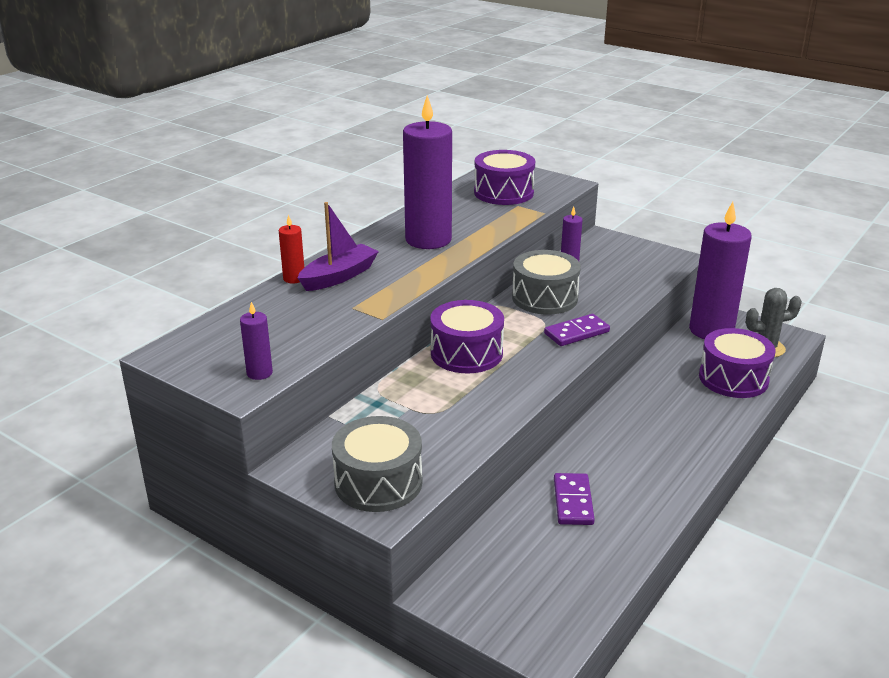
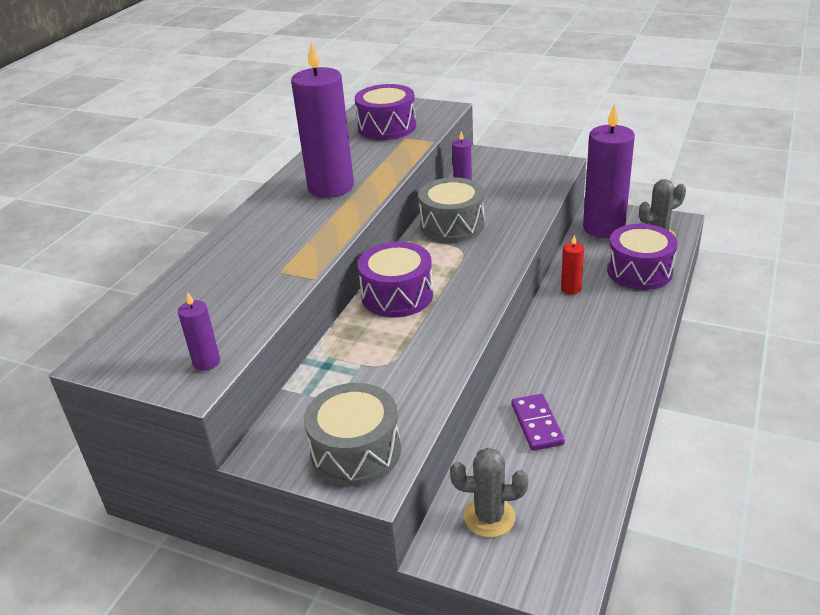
camera: 10 degrees left, 5 degrees up
red candle [279,215,304,283] -> red candle moved to [561,235,584,294]
purple boat [298,202,379,291] -> none
purple domino [544,314,610,346] -> none
none -> grey cactus [450,447,528,538]

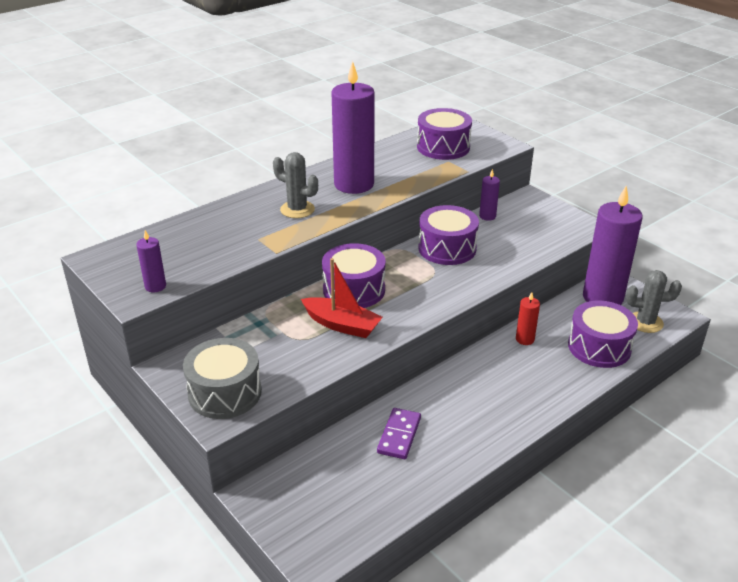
camera: 25 degrees right, 0 degrees up
grey drum [419,177,485,242] -> purple drum [418,205,479,265]
grey cactus [450,447,528,538] -> grey cactus moved to [273,152,318,218]
none -> red boat [301,258,383,338]

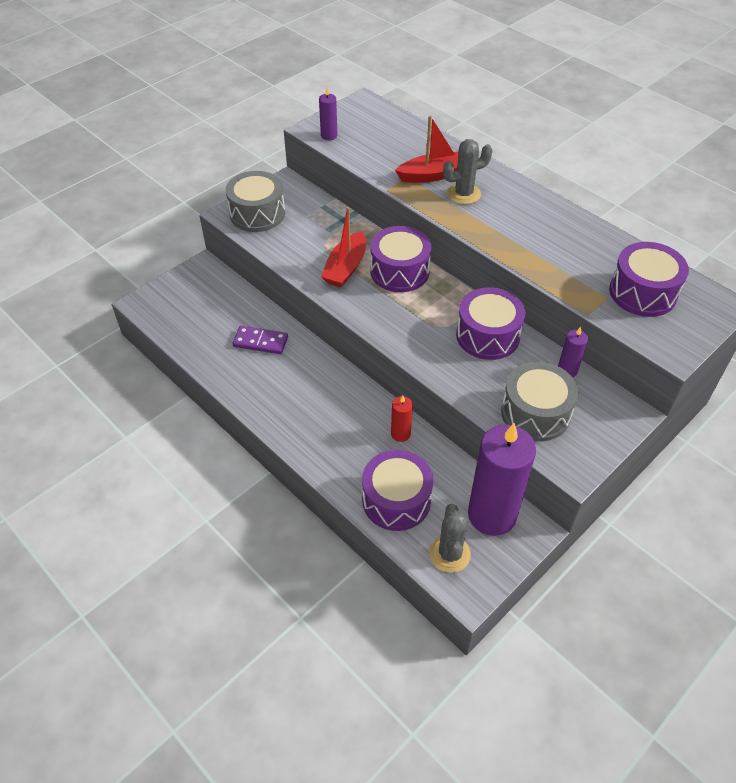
camera: 85 degrees right, 15 degrees up
grey cactus [273,152,318,218] -> grey cactus turned 45 degrees clockwise [443,139,492,205]
purple candle [331,61,375,194] -> none
none -> red boat [395,115,459,183]
none -> grey drum [501,362,578,441]

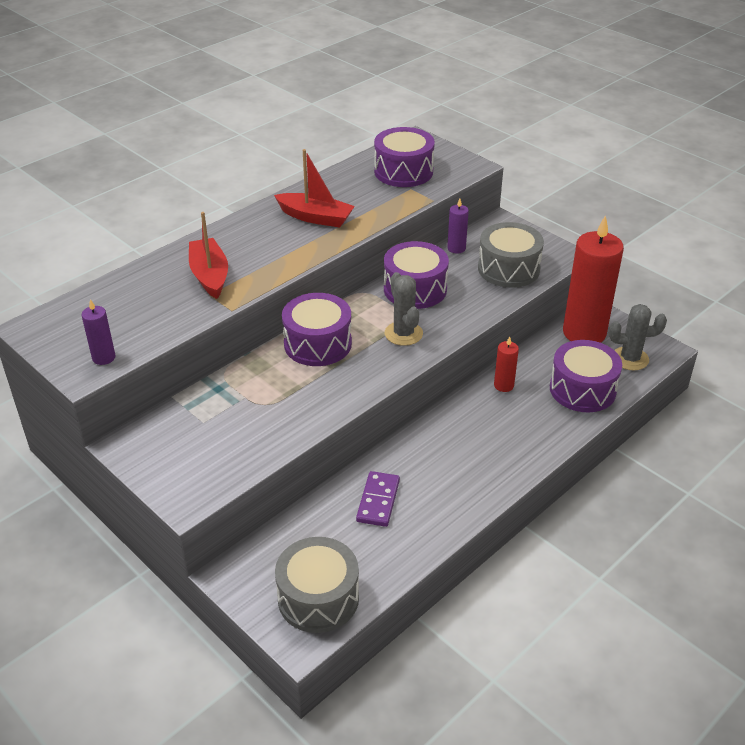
camera: 90 degrees left, 10 degrees down
grey drum [226,171,285,232] -> grey drum moved to [275,537,359,633]
red boat [321,207,366,287] -> red boat moved to [274,149,355,227]
grey cactus [443,139,492,205] -> grey cactus moved to [385,272,423,346]
purple candle [468,423,536,536] -> red candle [563,215,624,343]

